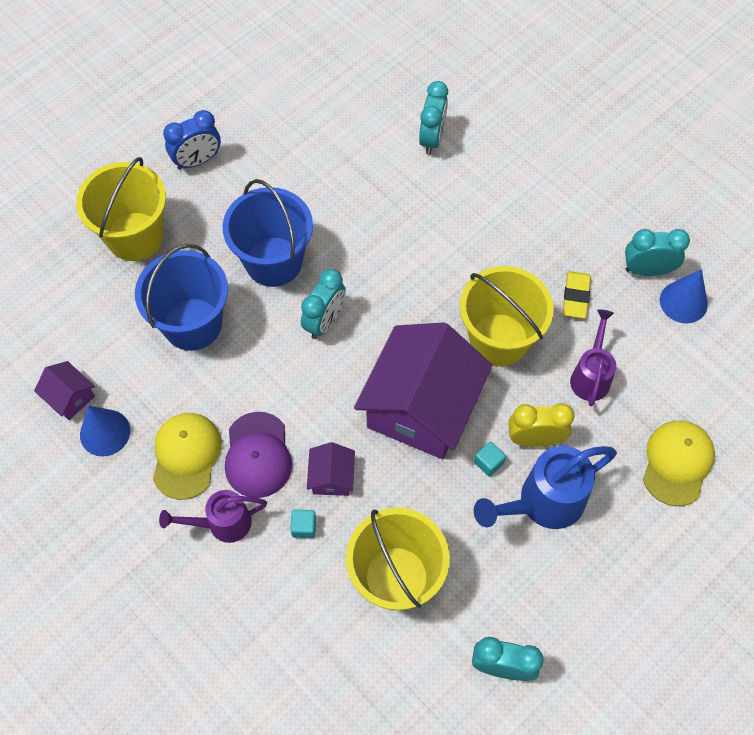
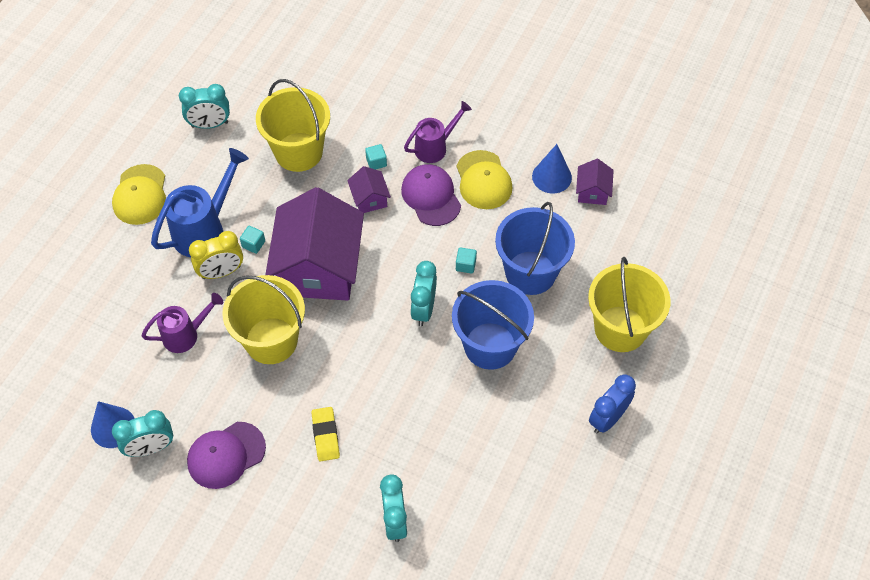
camera: 160 degrees right, 5 degrees down
purple house [34,361,95,420] -> purple house turned 75 degrees clockwise [576,159,614,205]
yellow eraser [563,271,591,319] -> yellow eraser moved to [311,407,340,462]
purple watering can [570,309,616,406] -> purple watering can turned 105 degrees counterclockwise [141,293,223,353]
yellow cap [643,420,715,506] -> yellow cap moved to [112,164,166,225]
none -> purple cap [187,422,266,489]
none -> turquoise cube [456,248,477,274]

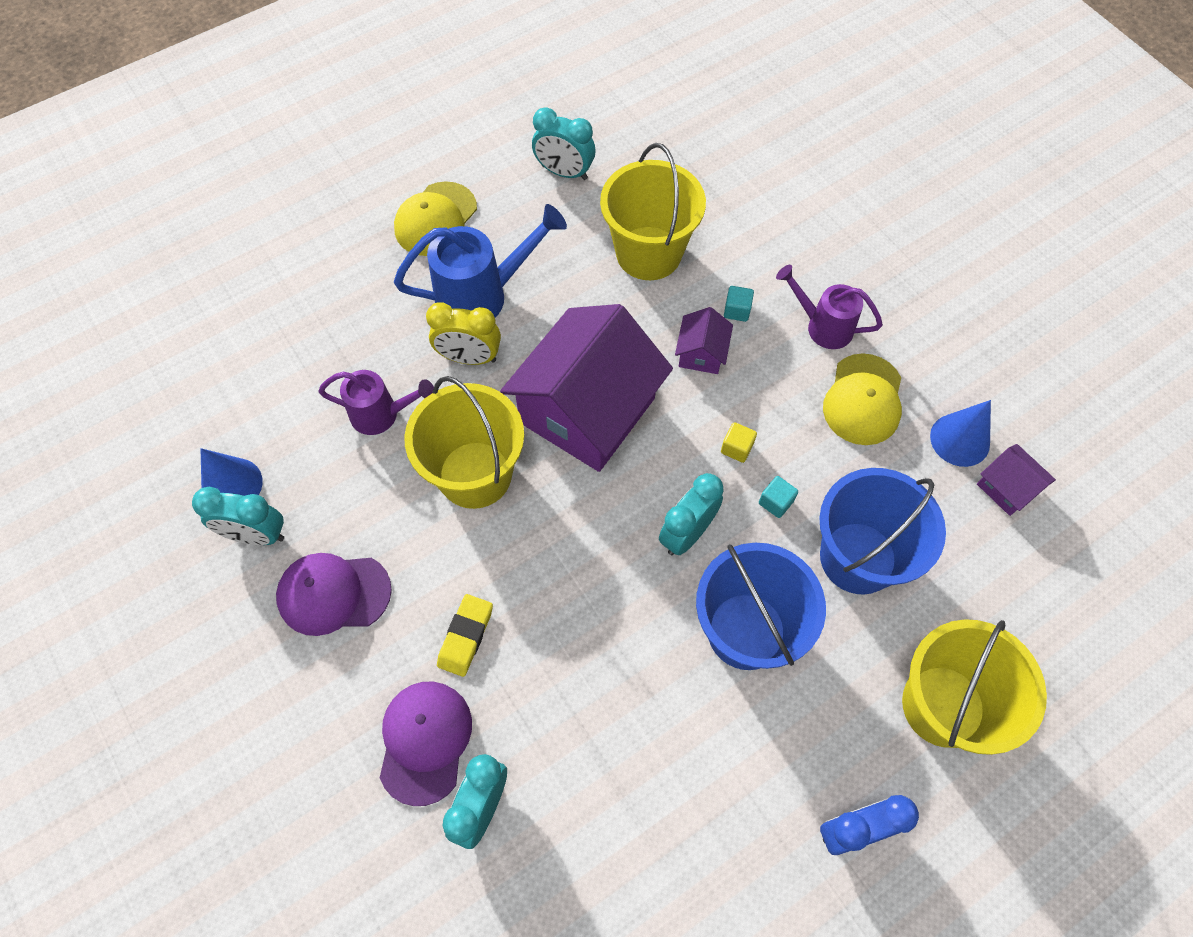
camera: 30 degrees right, 5 degrees up
turquoise cube [240,226,265,254] -> none
purple cap [401,164,461,226] -> purple cap moved to [380,681,472,806]
purple watering can [404,101,472,163] -> purple watering can turned 150 degrees counterclockwise [776,265,883,349]
purple house [576,159,614,205] -> purple house turned 75 degrees counterclockwise [977,444,1056,516]
none -> yellow cube [721,422,757,463]

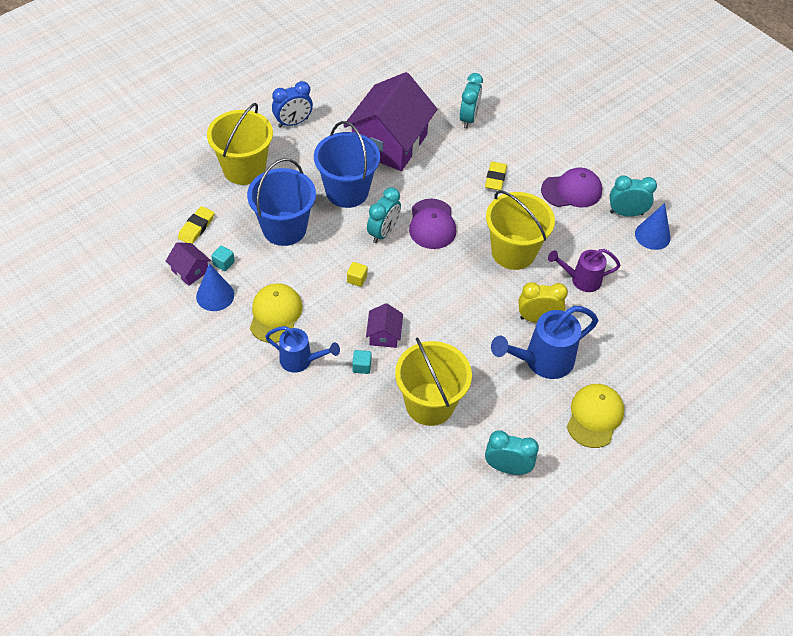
camera: 170 degrees right, 10 degrees down
purple cap [380,681,472,806] -> purple cap moved to [409,199,456,249]
purple house [500,304,673,472] -> purple house moved to [343,72,437,171]
turquoise cube [759,476,798,518] -> turquoise cube moved to [211,246,235,271]
purple watering can [776,265,883,349] -> blue watering can [265,326,340,373]
none -> yellow eraser [178,206,214,244]

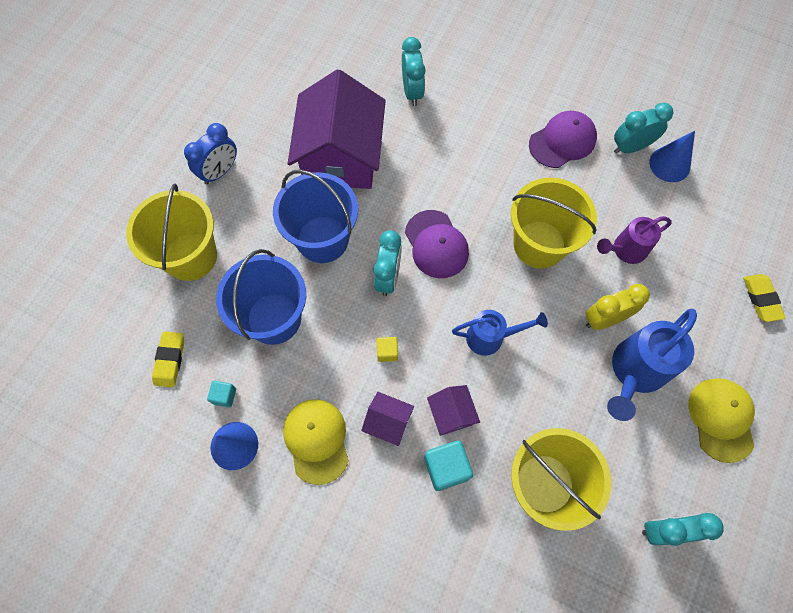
camera: 20 degrees left, 15 degrees up
purple house [166,242,211,286] -> purple house moved to [361,392,414,446]
blue watering can [265,326,340,373] -> blue watering can moved to [452,310,548,356]
turquoise cube [352,350,371,374] -> turquoise cube [424,440,473,491], size x1.74
yellow eraser [485,161,507,191] -> yellow eraser moved to [743,274,786,322]

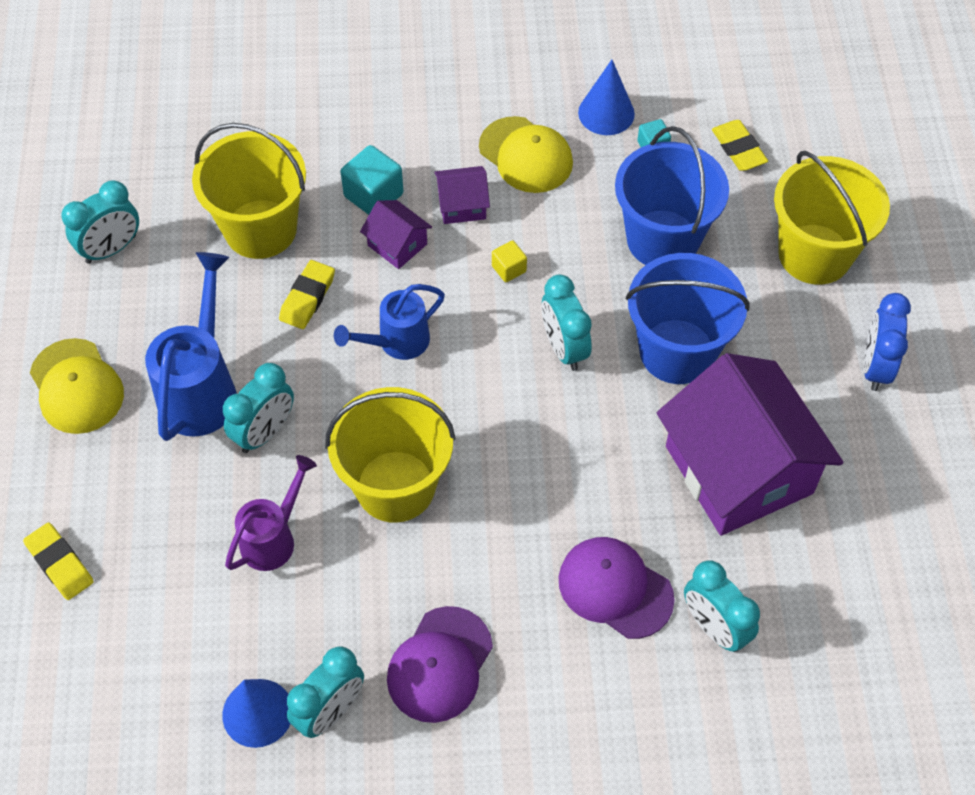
camera: 150 degrees right, 10 degrees down
purple cap [405,210,469,278] -> purple cap moved to [558,537,675,639]
yellow clock [586,284,650,330] -> turquoise clock [223,363,294,453]
none -> yellow eraser [279,260,335,329]

